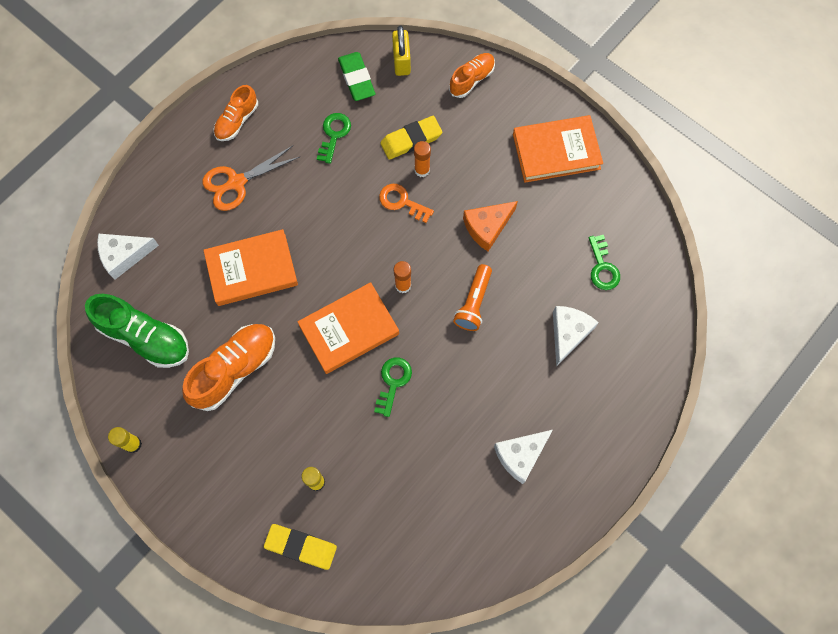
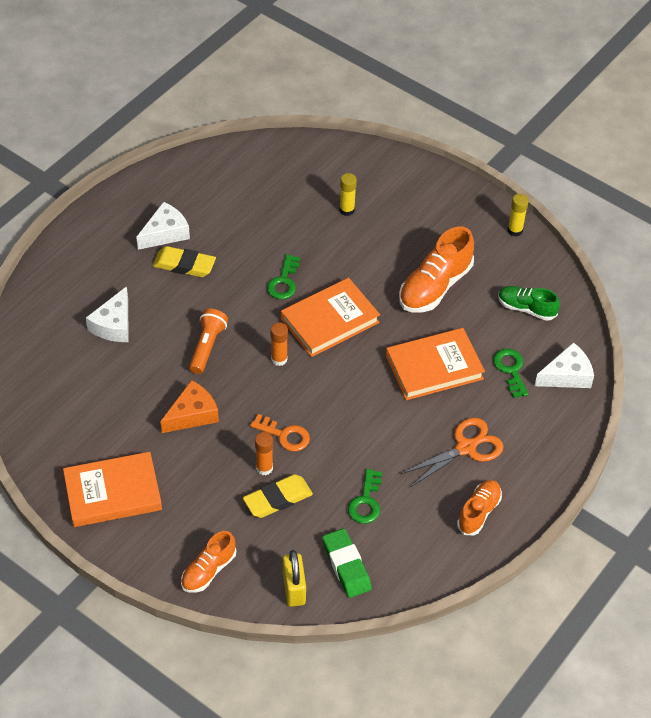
camera: 175 degrees right, 20 degrees down
green shoe [85,294,189,368] -> green shoe [498,286,560,321], size x0.61
yellow eraser [264,524,337,570] -> yellow eraser moved to [153,246,216,277]
green key [589,235,620,290] -> green key moved to [493,349,529,398]

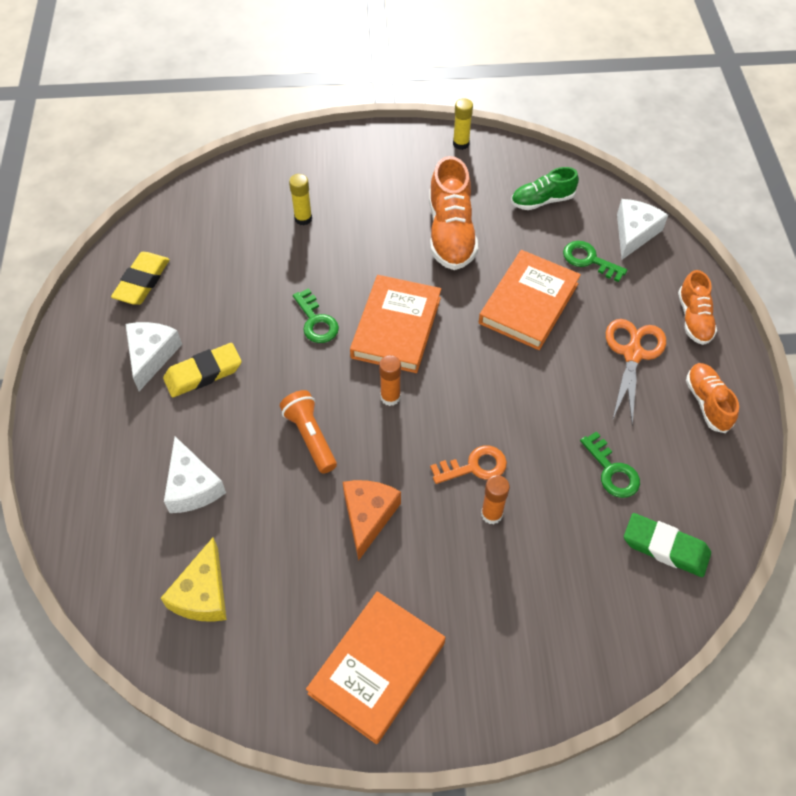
camera: 40 degrees left, 5 degrees up
orange shoe [181,531,236,593] -> orange shoe moved to [678,270,717,345]
yellow eraser [243,474,313,518] -> yellow eraser moved to [111,252,170,305]
yellow padlock [283,550,306,607] -> none
none -> yellow cheese [160,537,227,622]

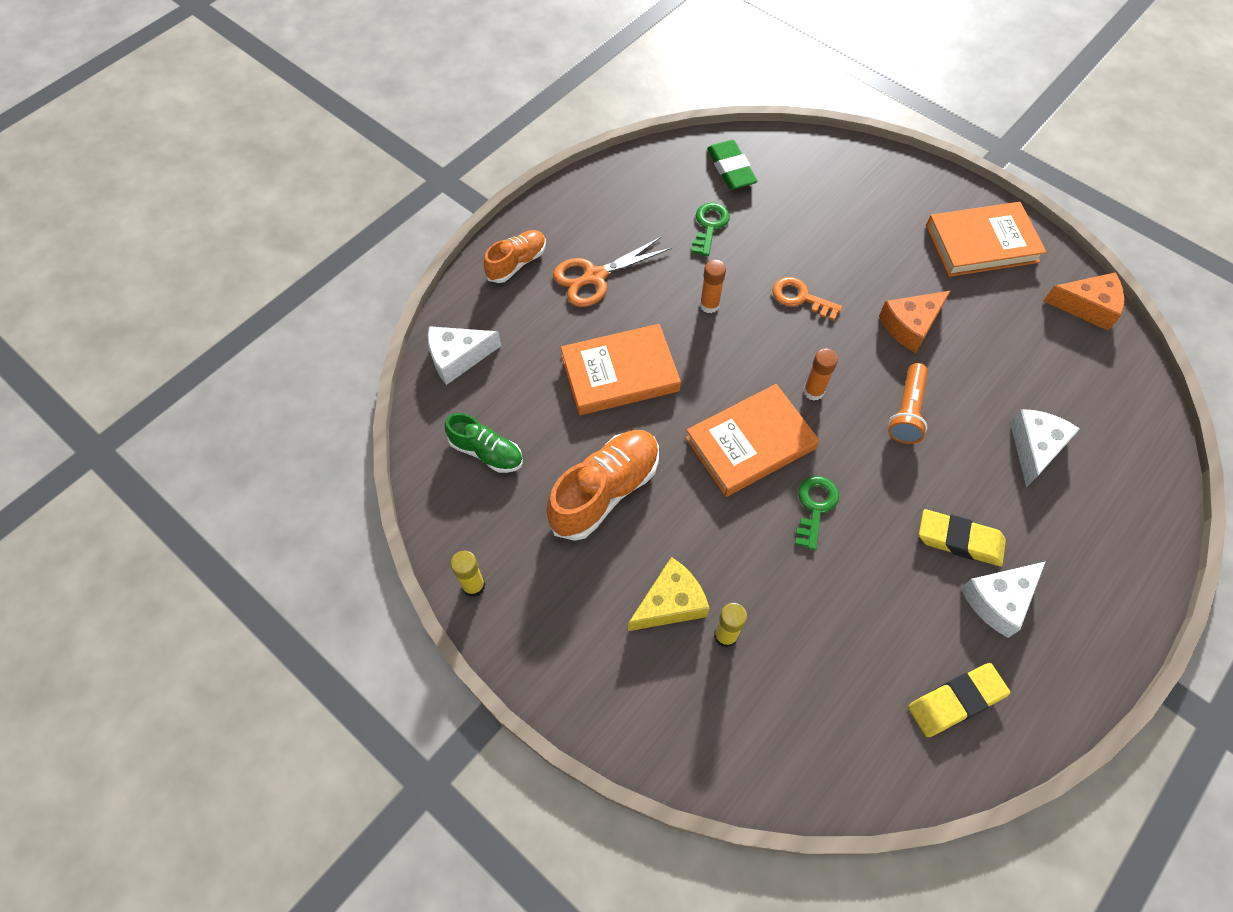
camera: 135 degrees left, 5 degrees up
yellow cheese [160,537,227,622] -> yellow cheese moved to [628,557,709,631]
orange glue stick [481,475,510,524] -> orange glue stick moved to [700,260,726,313]
green key [563,241,627,282] -> none
orange shoe [686,363,739,433] -> none
none -> orange cheese [1044,272,1125,331]

